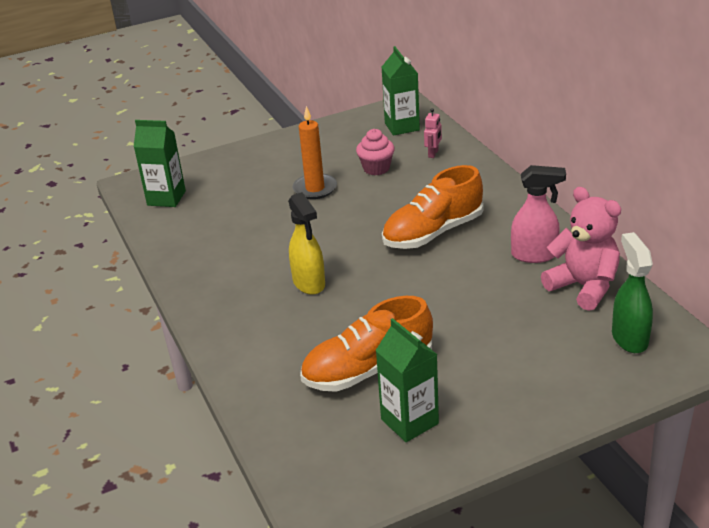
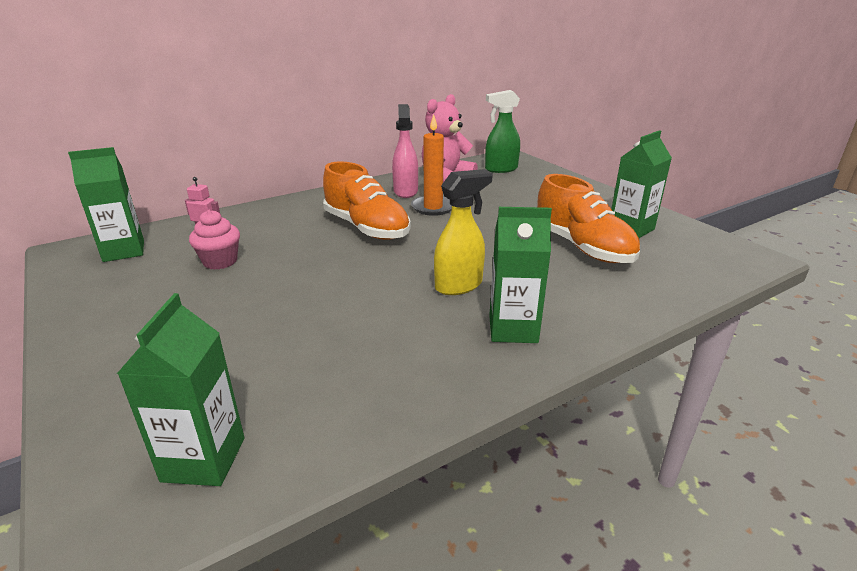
camera: 100 degrees left, 5 degrees down
orange candle [293,106,337,199] -> orange candle moved to [411,114,452,216]
none -> green carton [489,207,552,343]

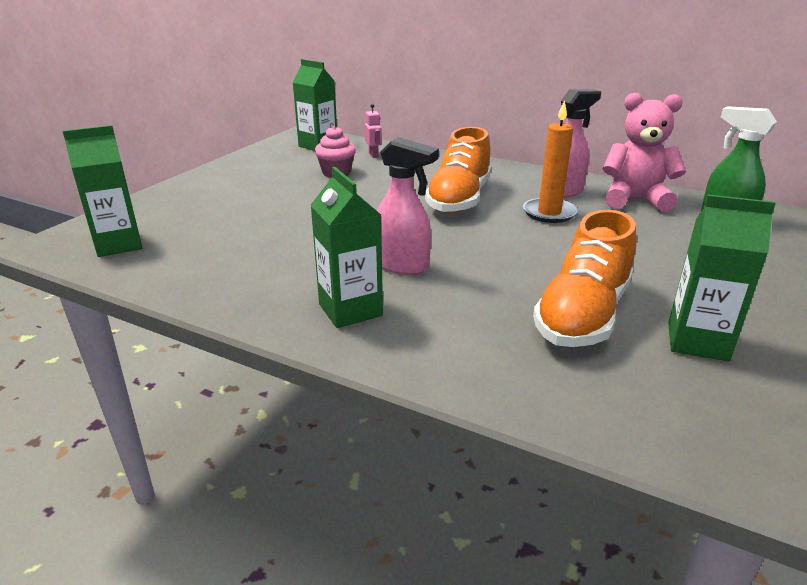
camera: 60 degrees right, 0 degrees up
yellow spray bottle [434,169,493,295] -> pink spray bottle [377,137,439,275]

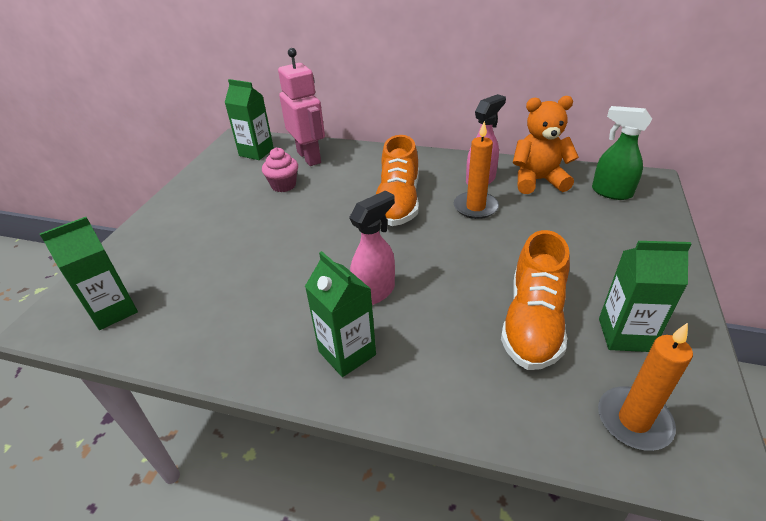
camera: 10 degrees left, 10 degrees up
pink robot [365,104,382,158] -> pink robot [278,48,325,166], size x2.39
pink spray bottle [377,137,439,275] -> pink spray bottle turned 60 degrees counterclockwise [349,191,395,305]
pink teddy bear [602,93,686,212] -> orange teddy bear [513,96,579,194]
none -> orange candle [598,323,693,451]

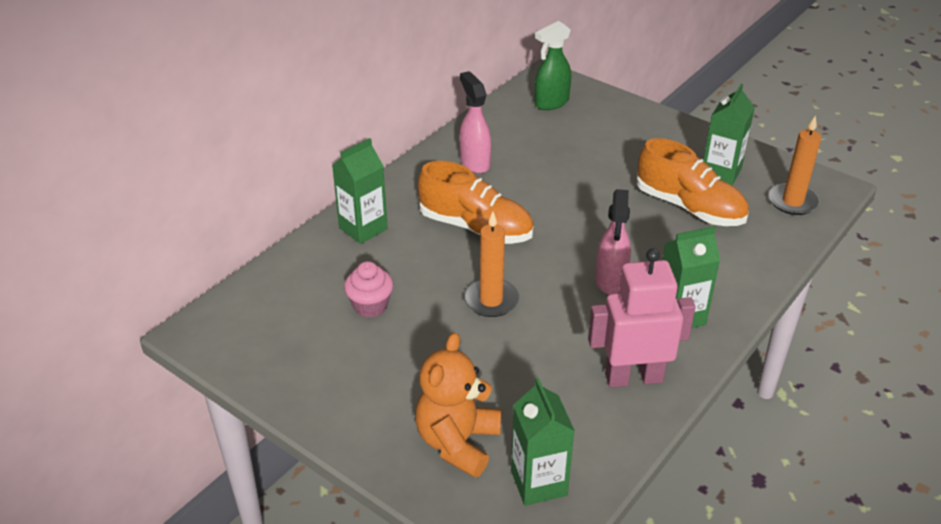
camera: 70 degrees left, 0 degrees up
green carton [224,79,274,160] -> green carton moved to [332,138,388,244]
pink robot [278,48,325,166] -> pink robot moved to [588,248,696,387]
pink spray bottle [349,191,395,305] -> pink spray bottle turned 150 degrees counterclockwise [595,189,631,294]
orange candle [454,121,499,219] -> orange candle moved to [464,212,519,317]
orange teddy bear [513,96,579,194] -> orange teddy bear moved to [415,333,501,478]

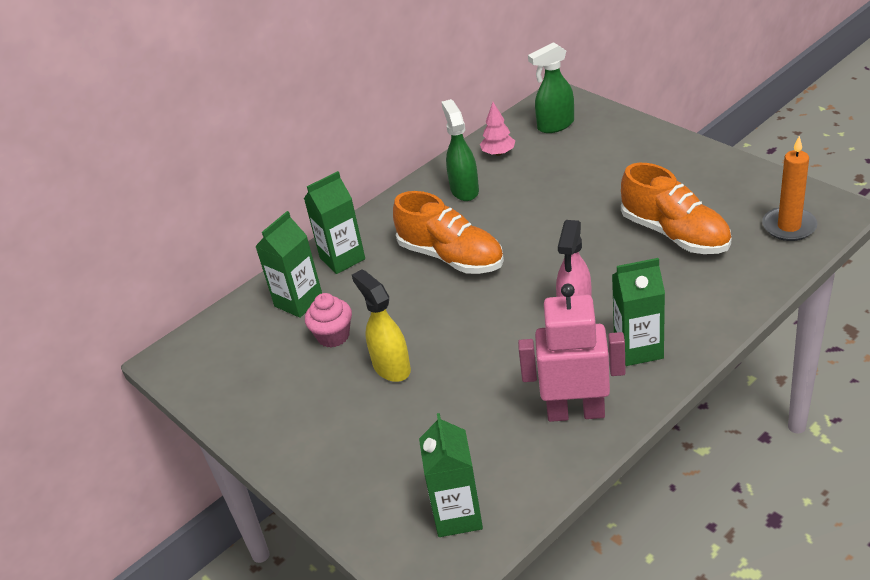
camera: 15 degrees right, 0 degrees up
orange teddy bear [415,333,501,478] -> none
pink spray bottle [459,71,491,174] -> green spray bottle [441,99,479,201]
orange candle [464,212,519,317] -> none
green carton [703,84,755,185] -> green carton moved to [255,211,322,318]
none -> yellow spray bottle [352,269,411,382]
none -> pink tree [480,102,515,156]

